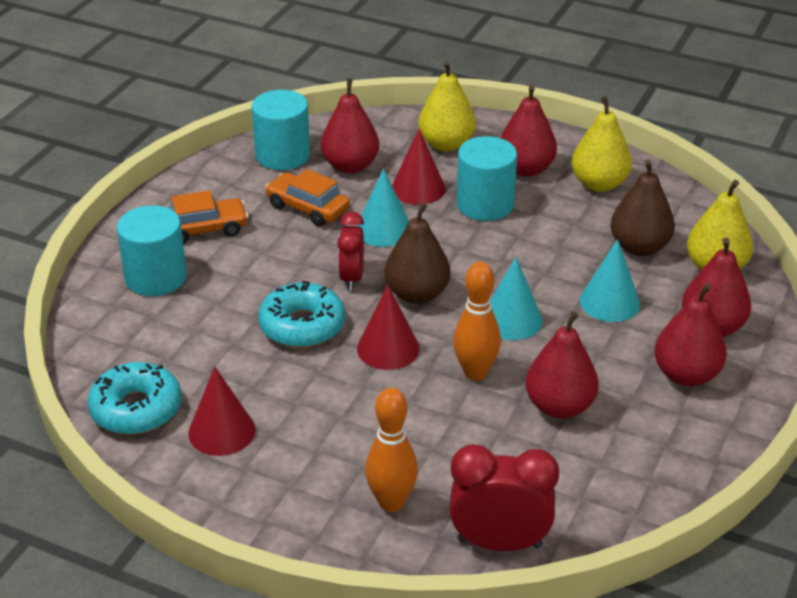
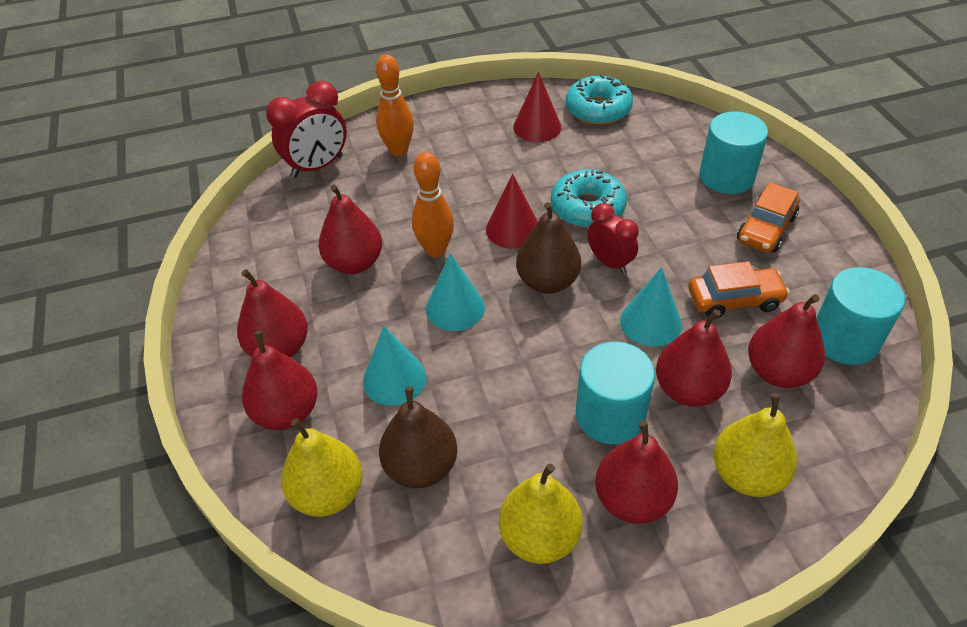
camera: 140 degrees right, 10 degrees up
red cone [392,129,445,205] -> red pear [656,309,732,407]

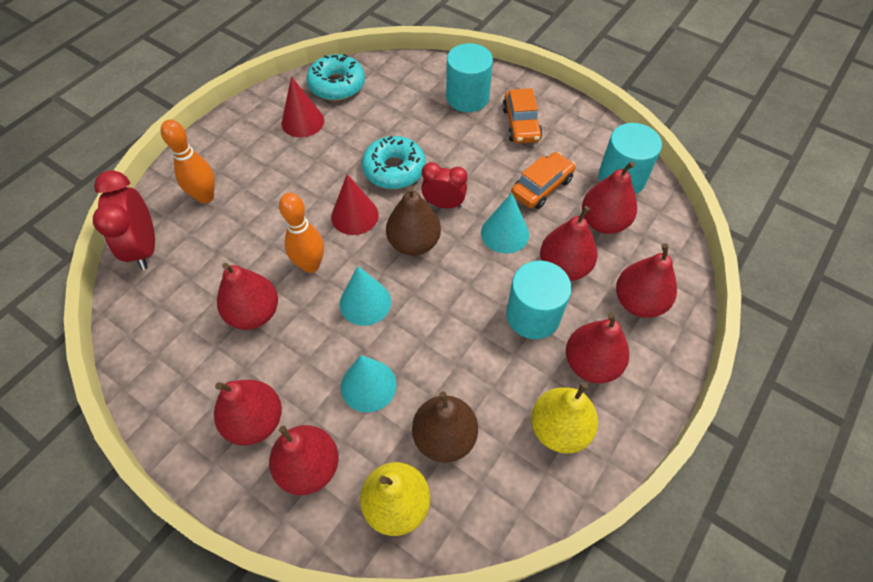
camera: 40 degrees left, 10 degrees up
red clock [266,81,347,178] -> red clock turned 150 degrees clockwise [93,170,155,270]
yellow pear [713,393,797,497] -> red pear [616,243,677,318]

